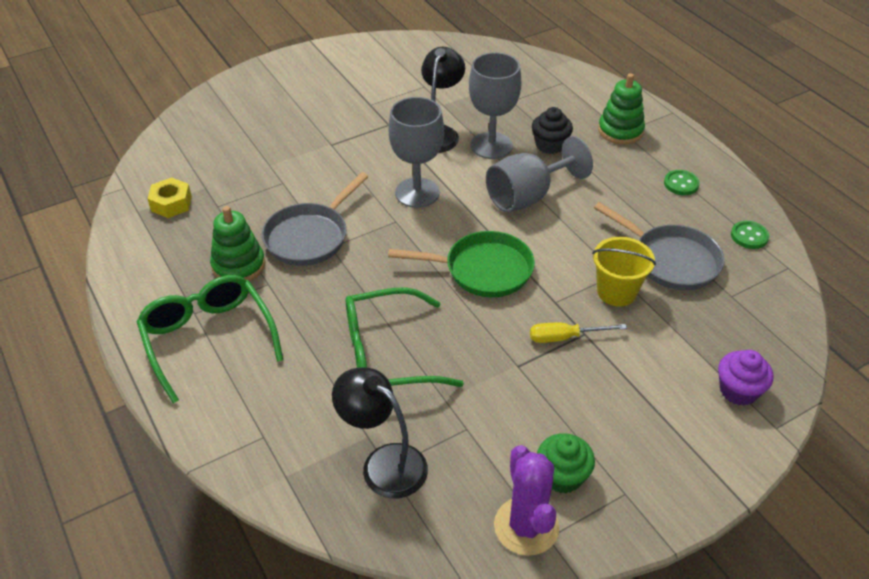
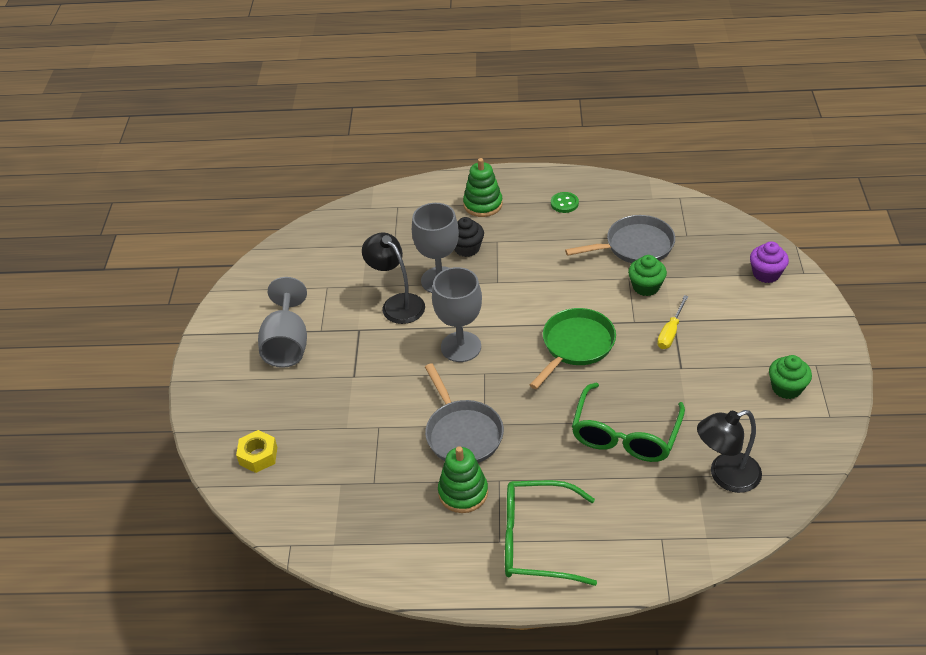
camera: 55 degrees left, 0 degrees up
yellow nut [147,178,192,218] -> yellow nut moved to [236,430,277,473]
grey goblet [486,136,593,212] -> grey goblet moved to [258,277,307,368]
purple cactus [494,445,559,556] -> none
yellow bucket [592,237,656,306] -> green cupcake [628,255,667,296]
green button [731,221,769,249] -> none

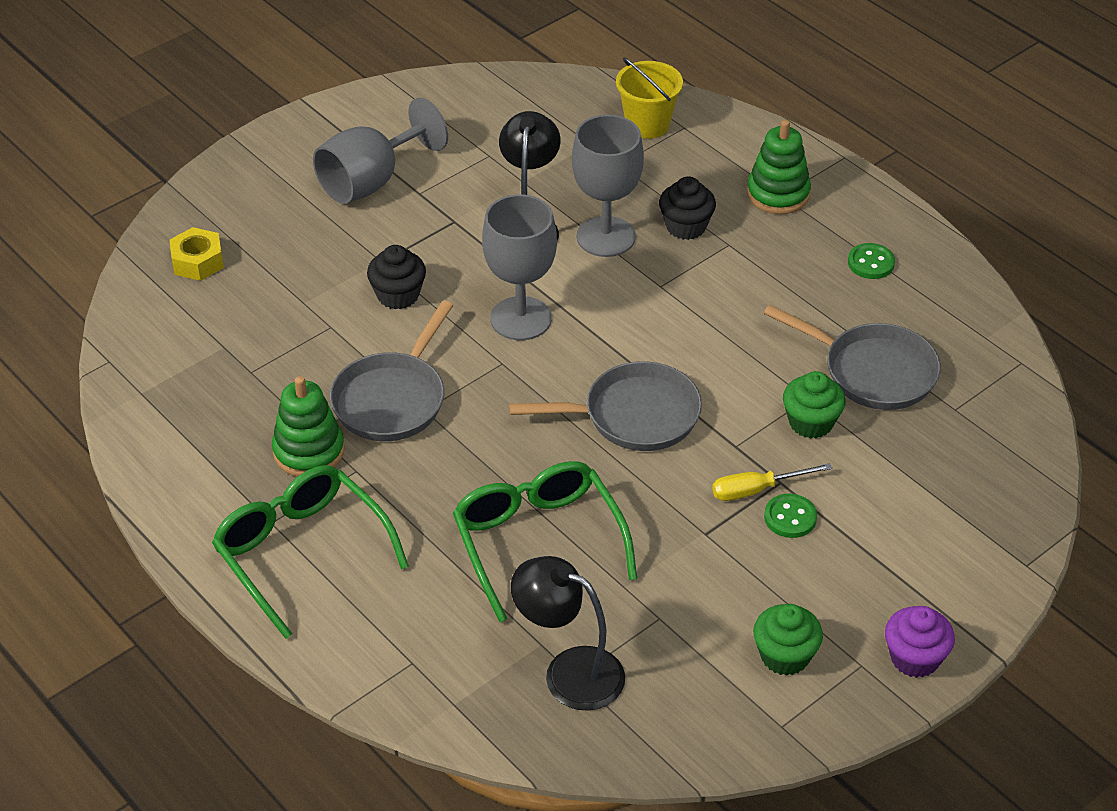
camera: 45 degrees right, 0 degrees up
green pan [530,308,616,389] -> grey pan [509,361,702,451]
green glasses [572,383,685,462] -> green glasses turned 90 degrees clockwise [453,461,637,622]
purple cupcake [750,242,789,283] -> purple cupcake moved to [885,606,955,678]
none -> black cupcake [367,245,426,309]
none -> yellow bucket [616,57,683,139]
none -> green button [764,493,817,538]

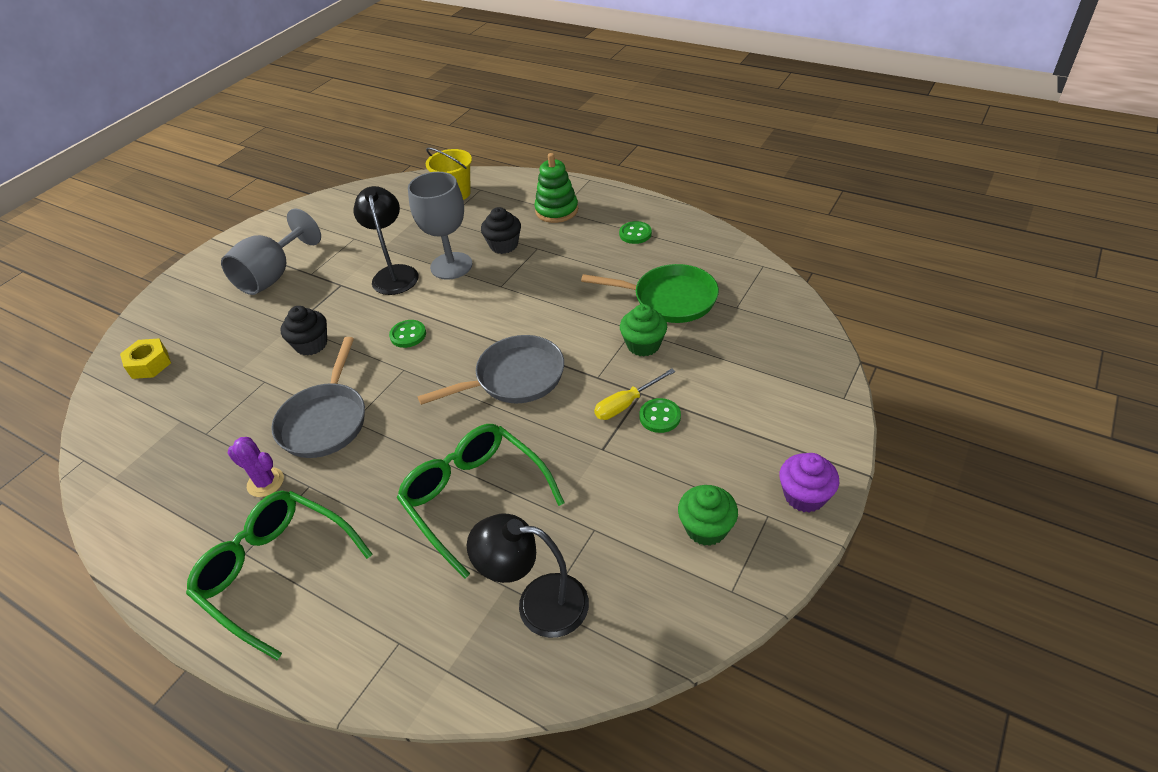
camera: 15 degrees left, 0 degrees up
green stacking toy [272,376,345,476] -> purple cactus [228,437,284,497]
grey goblet [482,194,557,340] -> green button [389,320,426,348]
grey pan [764,305,941,410] -> green pan [581,264,719,323]

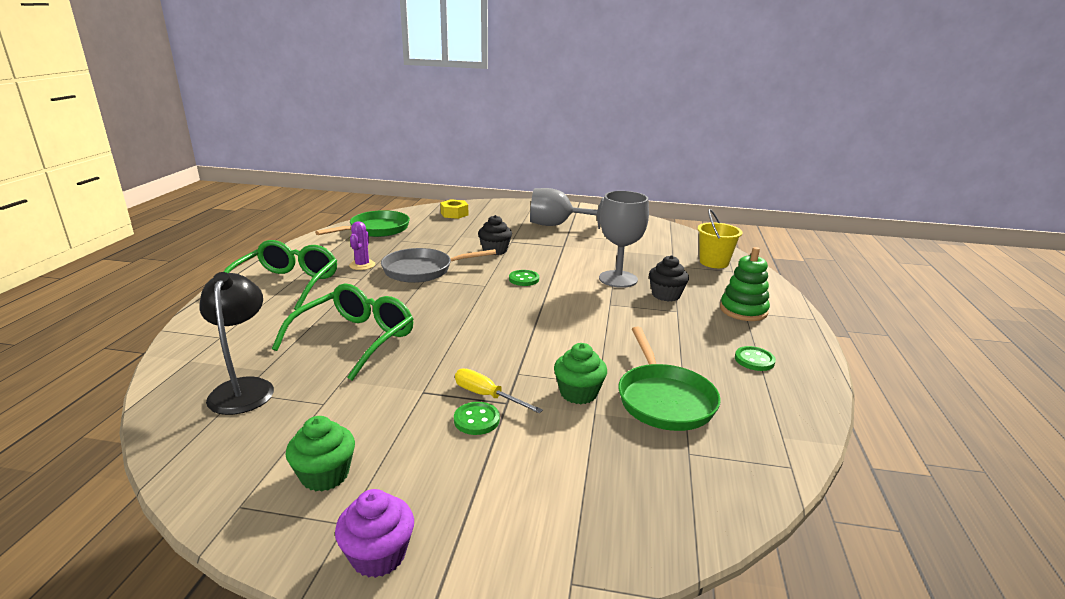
camera: 65 degrees right, 20 degrees down
black lamp [353,186,419,295] -> none
grey pan [418,335,564,405] -> none
none -> green pan [315,210,410,237]

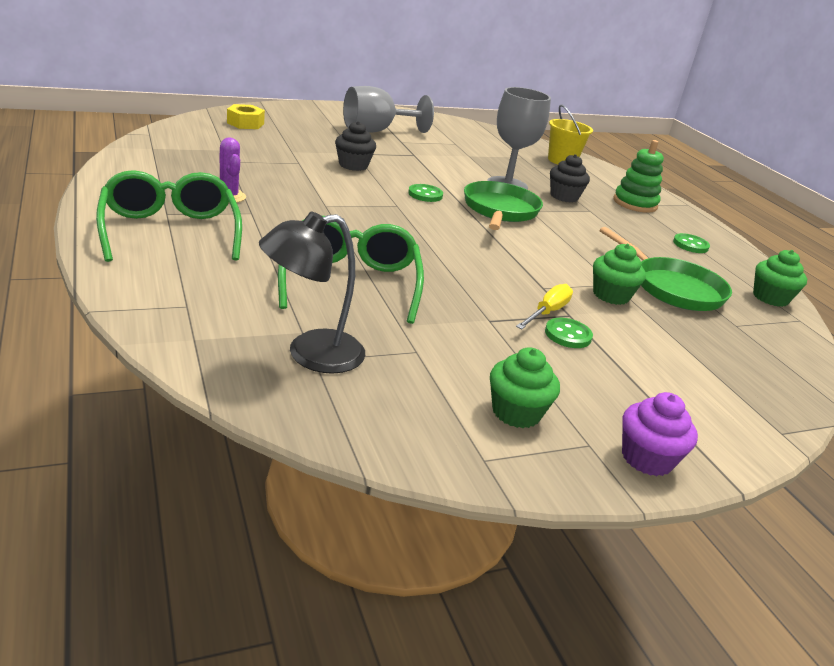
camera: 35 degrees left, 5 degrees up
black lamp [199,272,274,415] -> black lamp turned 75 degrees counterclockwise [259,211,365,374]
green pan [315,210,410,237] -> green pan moved to [464,181,543,230]
grey pan [381,248,496,283] -> none
yellow screwdriver [455,368,543,413] -> yellow screwdriver turned 120 degrees clockwise [516,284,573,329]
none -> green cupcake [753,250,807,307]

